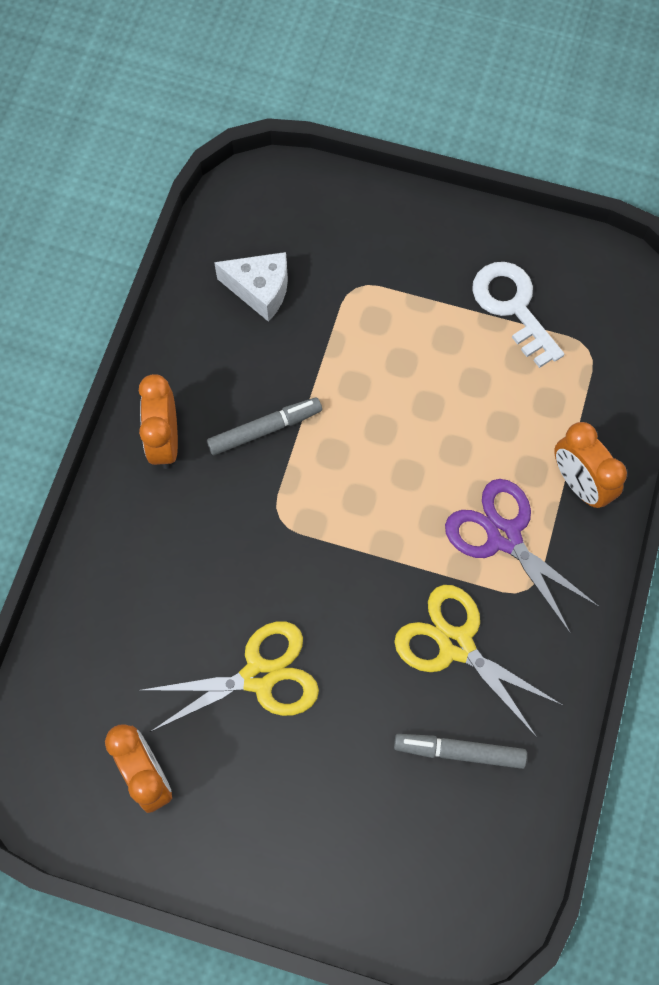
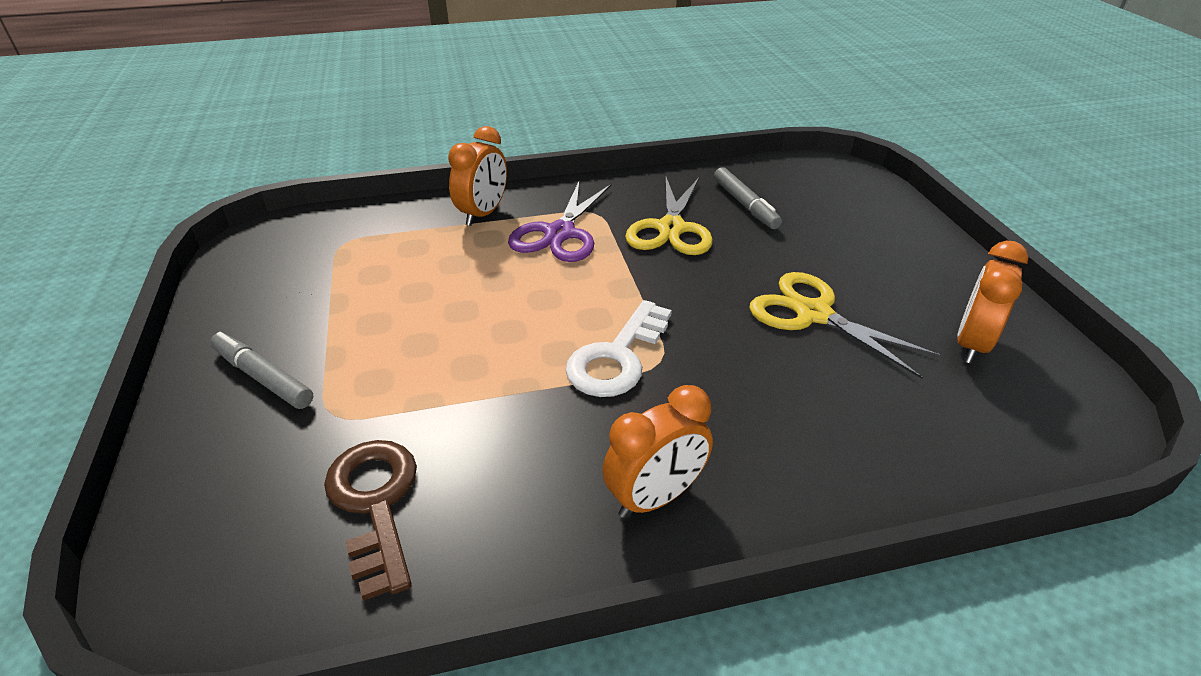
camera: 120 degrees left, 30 degrees down
grey marker [207,397,322,456] -> grey marker moved to [210,332,313,409]
white cheese [214,252,288,322] -> brown key [324,440,417,601]
white key [472,262,564,368] -> white key moved to [565,300,672,397]

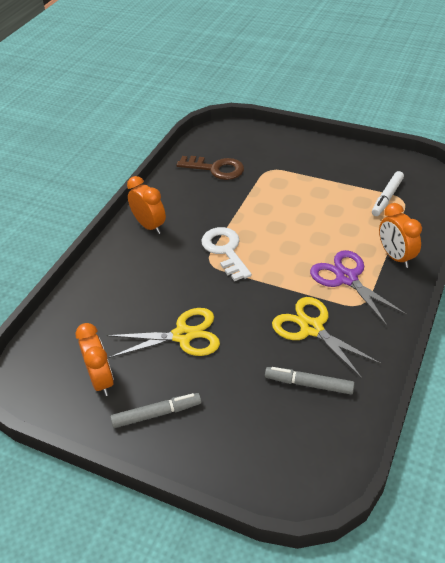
camera: 130 degrees right, 5 degrees up
grey marker [210,332,313,409] -> grey marker moved to [111,393,202,428]
orange clock [602,385,713,518] -> orange clock turned 135 degrees clockwise [127,176,166,234]
none -> white marker [372,171,404,216]

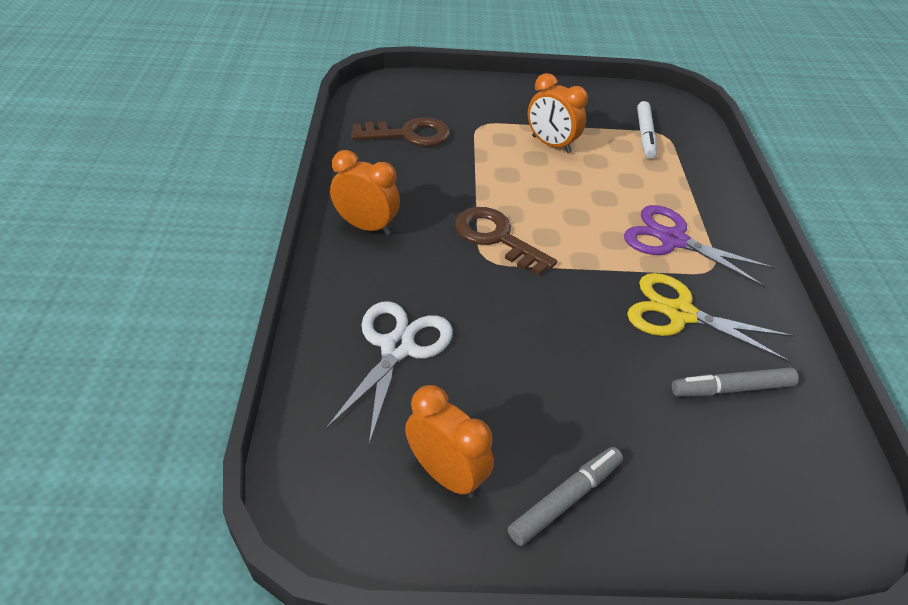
camera: 30 degrees left, 0 degrees up
yellow scissors [107,308,220,358] -> none
white key [201,227,252,281] -> brown key [455,207,557,276]
orange clock [379,203,422,268] -> orange clock moved to [528,73,588,153]
none -> white scissors [326,301,453,444]

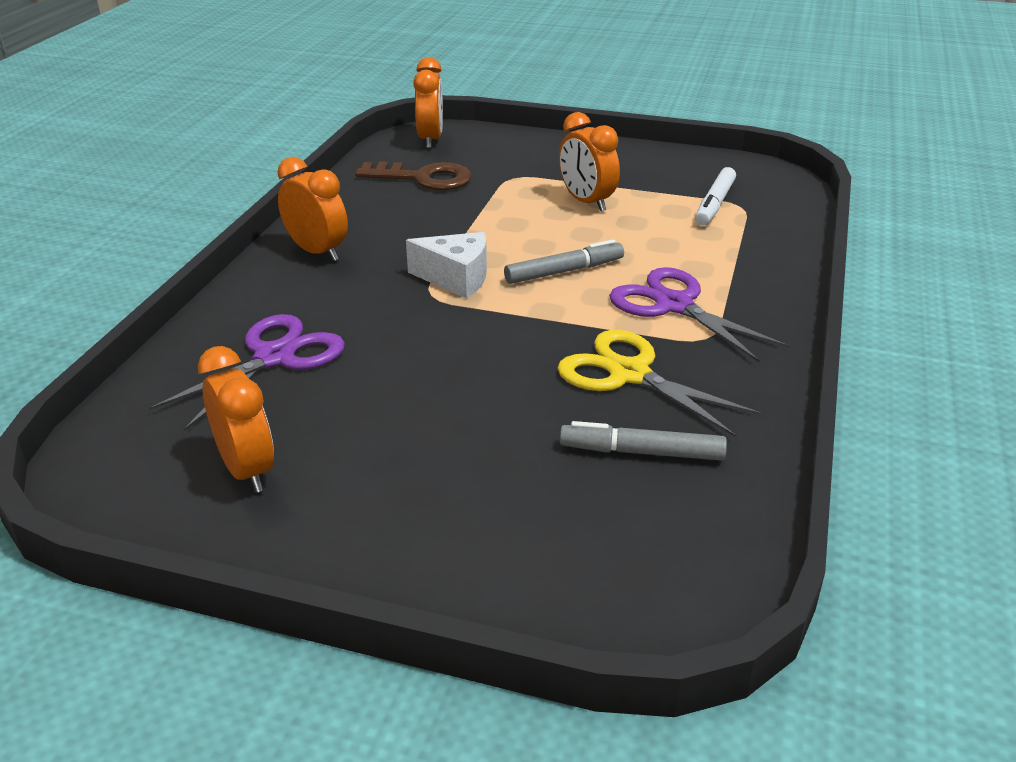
camera: 20 degrees right, 10 degrees down
white scissors [326,301,453,444] -> purple scissors [149,314,345,431]
brown key [455,207,557,276] -> white cheese [406,232,487,299]
grey marker [508,447,623,546] -> grey marker moved to [504,240,624,284]
none -> orange clock [413,57,443,148]

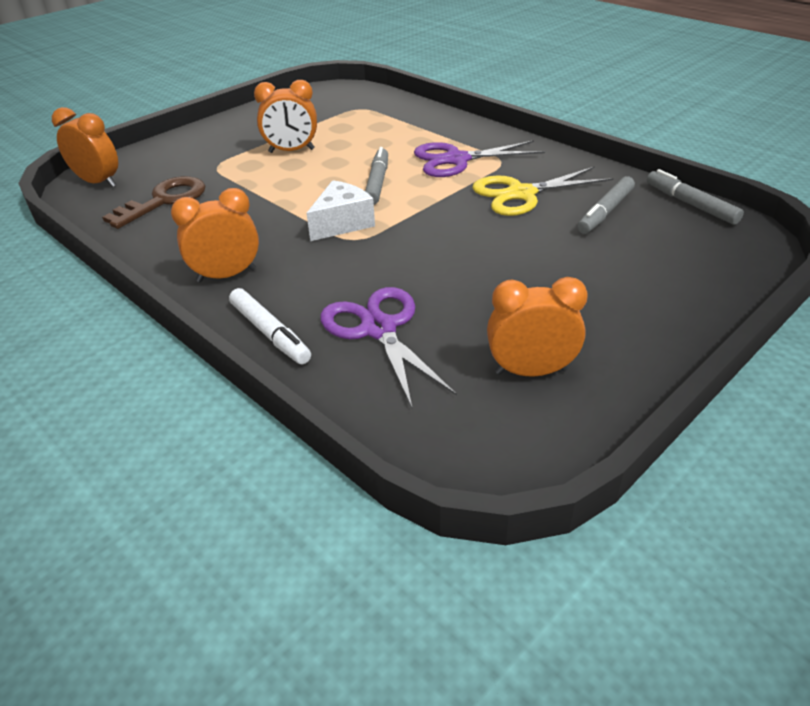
camera: 60 degrees left, 5 degrees up
white marker [695,167,736,225] -> white marker moved to [229,288,311,364]
none -> grey marker [647,169,744,225]

